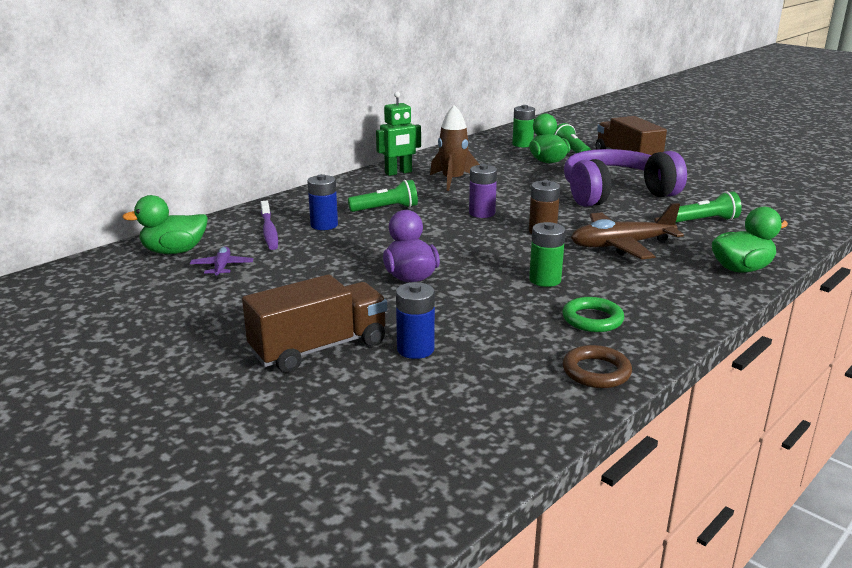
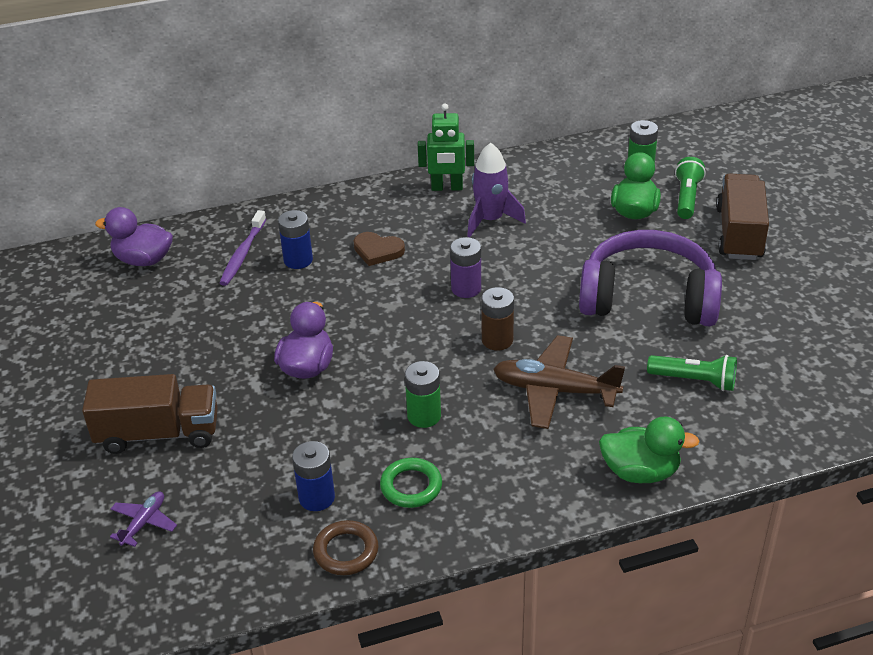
camera: 30 degrees right, 15 degrees up
green duck [122,195,208,254] -> purple duck [95,207,173,266]
purple plane [190,247,253,278] -> purple plane moved to [110,491,177,547]
green flashlight [348,180,418,212] -> brown heart [354,232,405,266]
blue battery [396,282,435,359] -> blue battery moved to [292,441,335,511]
brown rocket [430,105,480,191] -> purple rocket [467,143,526,238]

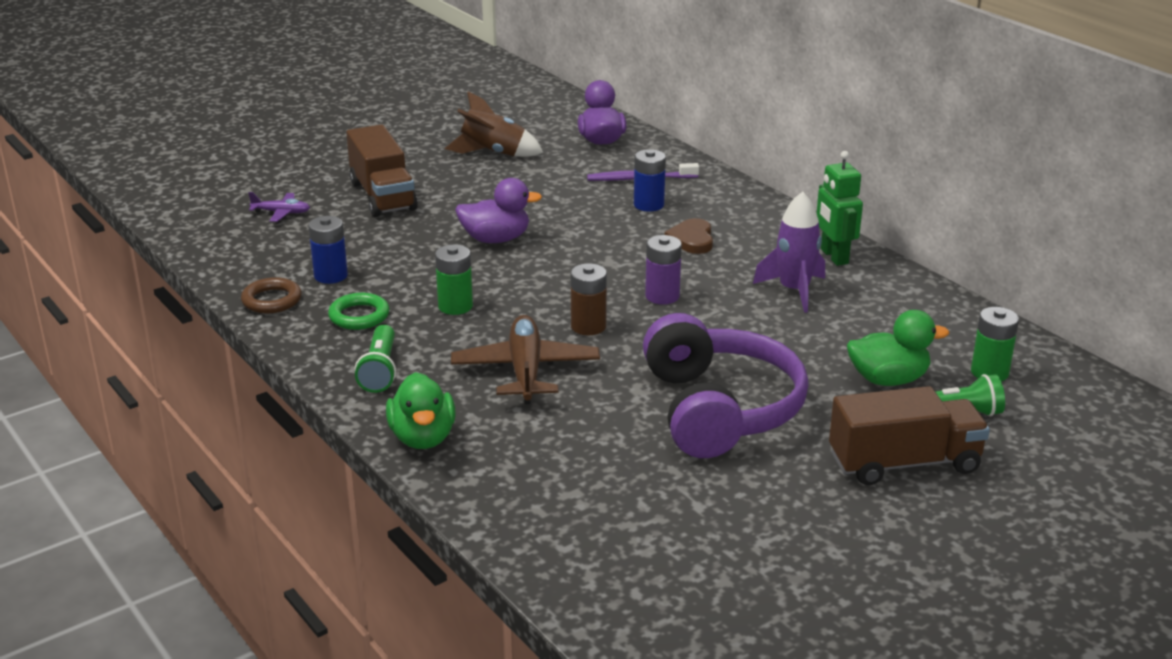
camera: 70 degrees right, 10 degrees down
green flashlight [647,355,737,391] -> green flashlight moved to [354,325,396,393]
none -> brown rocket [445,91,543,157]

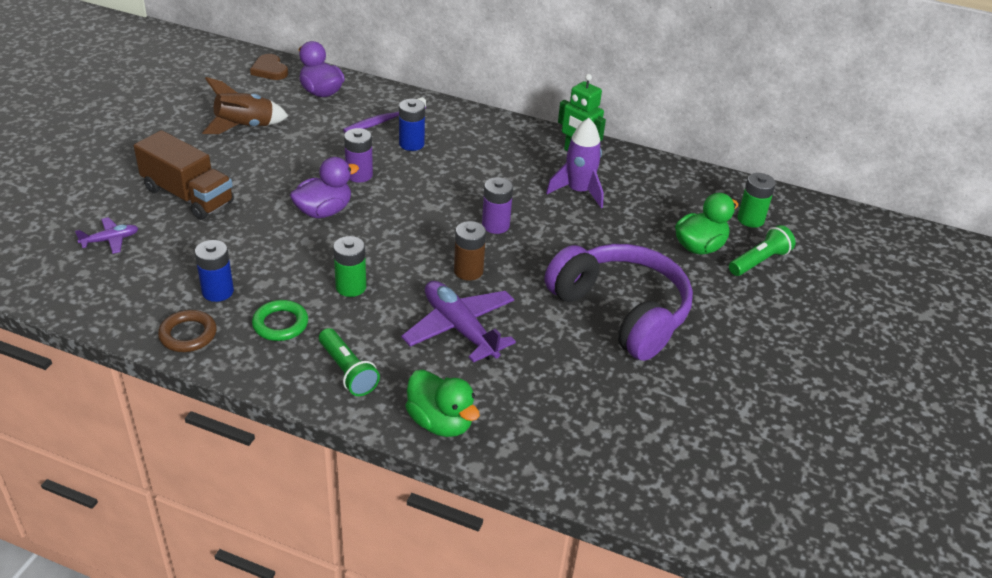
camera: 35 degrees left, 10 degrees up
brown plane [451,315,600,404] -> purple plane [401,281,516,363]
brown heart [664,218,713,254] -> brown heart moved to [250,54,288,80]
brown truck [829,386,990,485] -> none
none -> purple battery [344,128,373,183]

